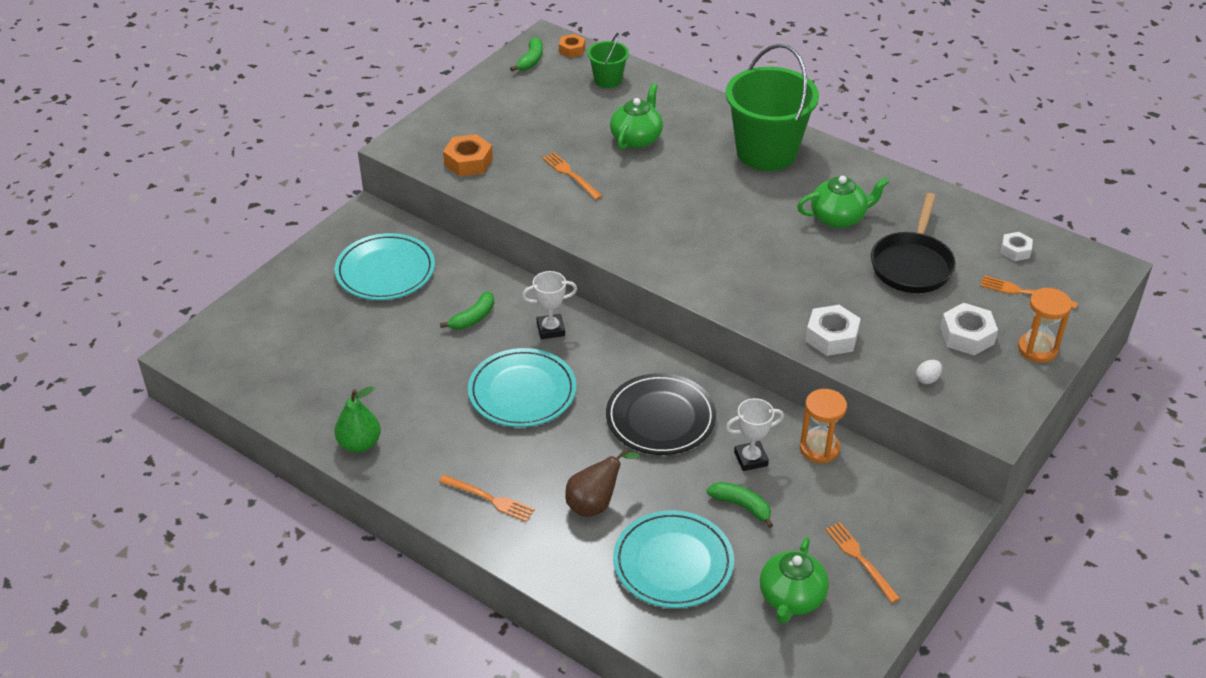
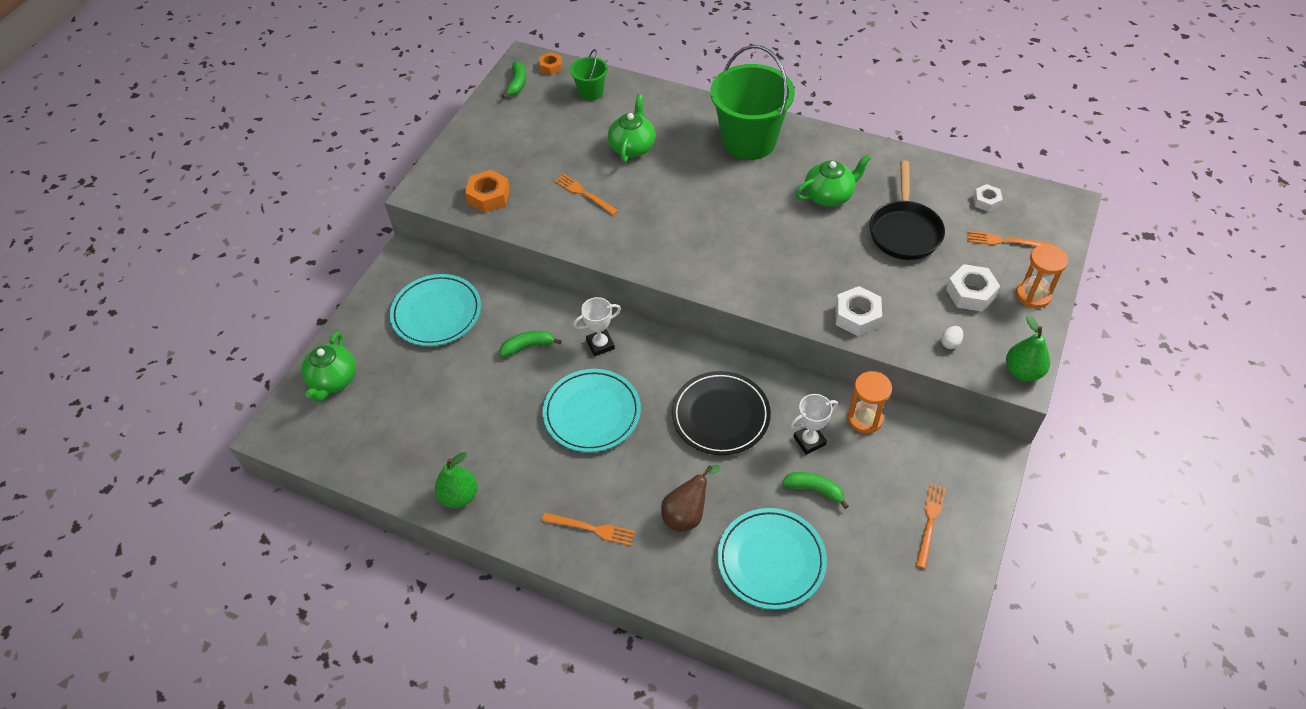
camera: 10 degrees left, 10 degrees up
green banana [440,291,494,330] -> green banana turned 135 degrees counterclockwise [500,331,561,357]
green teapot [760,537,829,624] -> green teapot moved to [301,332,356,402]
orange fork [825,522,900,603] -> orange fork turned 60 degrees clockwise [916,483,946,569]
none -> green pear [1006,315,1050,382]

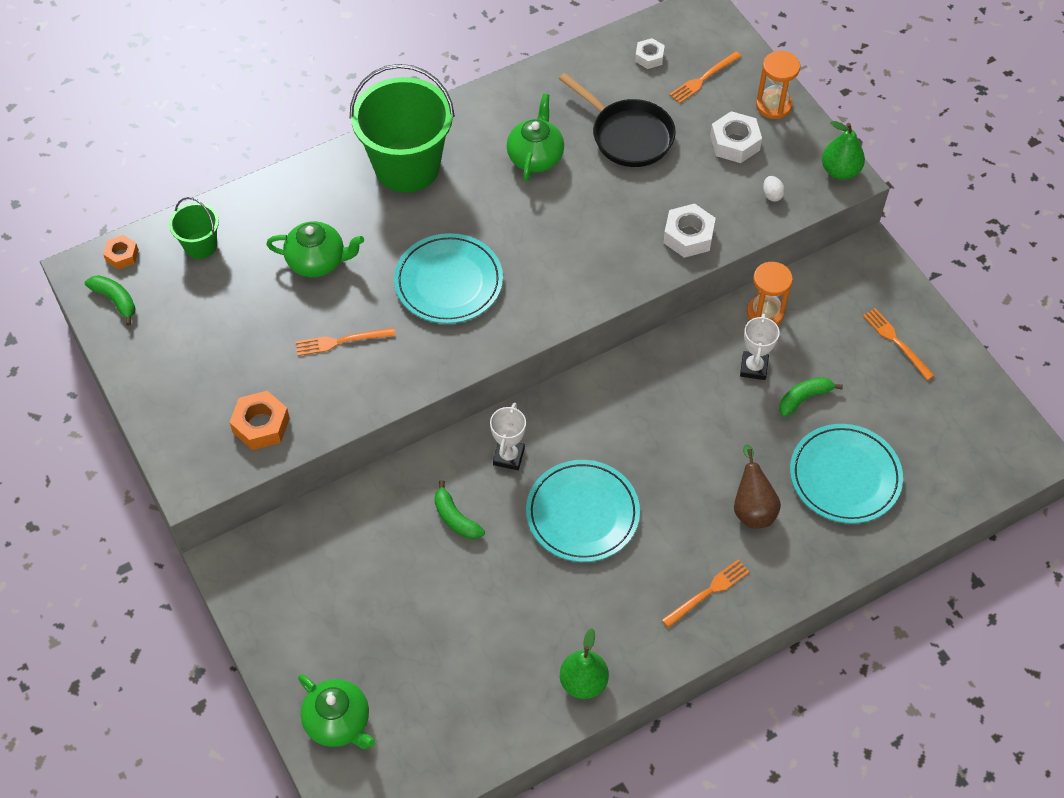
camera: 55 degrees left, 5 degrees up
turquoise plate [390,274,481,346] -> turquoise plate moved to [394,233,503,324]
green banana [500,331,561,357] -> green banana turned 60 degrees counterclockwise [434,480,485,539]
green teapot [608,94,655,163] -> green teapot turned 135 degrees clockwise [266,221,364,277]
black plate [672,371,771,455] -> none

